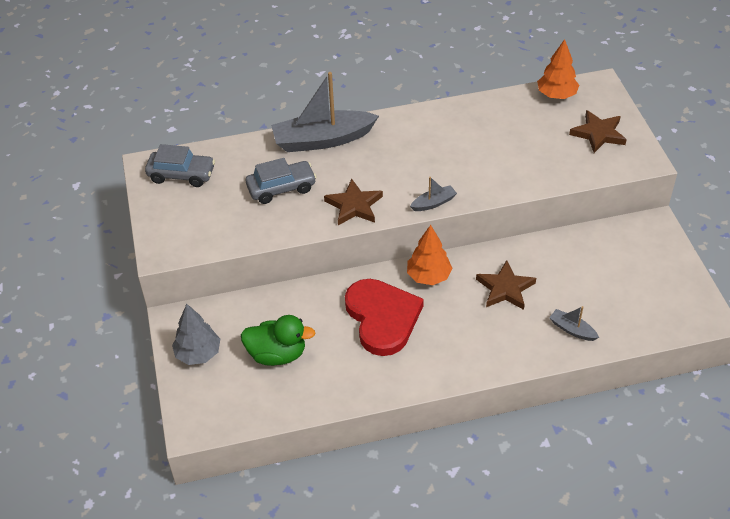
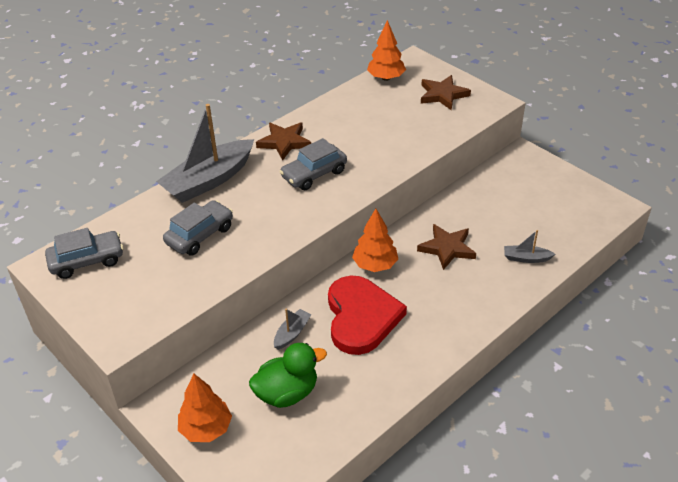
camera: 30 degrees left, 5 degrees down
grey tree [172,304,220,365] -> orange tree [178,374,232,442]
brown star [324,179,383,225] -> brown star moved to [256,122,311,160]
red heart [345,279,424,356] -> red heart turned 45 degrees clockwise [328,276,407,355]
grey boat [410,177,457,211] -> grey boat moved to [274,309,312,350]
none -> grey car [279,138,347,190]

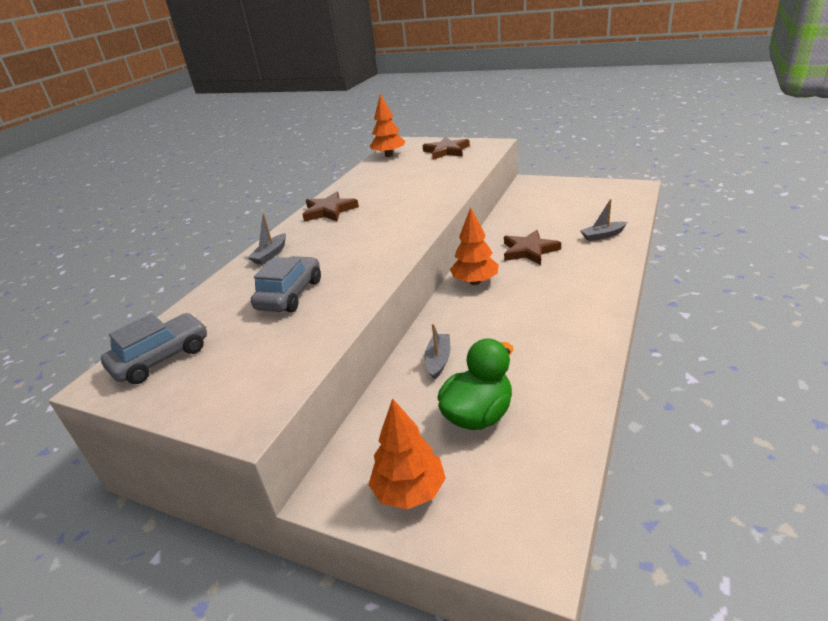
camera: 20 degrees left, 10 degrees down
grey boat [156,104,254,203] -> grey boat [247,213,286,265], size x0.44
grey car [279,138,347,190] -> none
red heart [328,276,407,355] -> none

